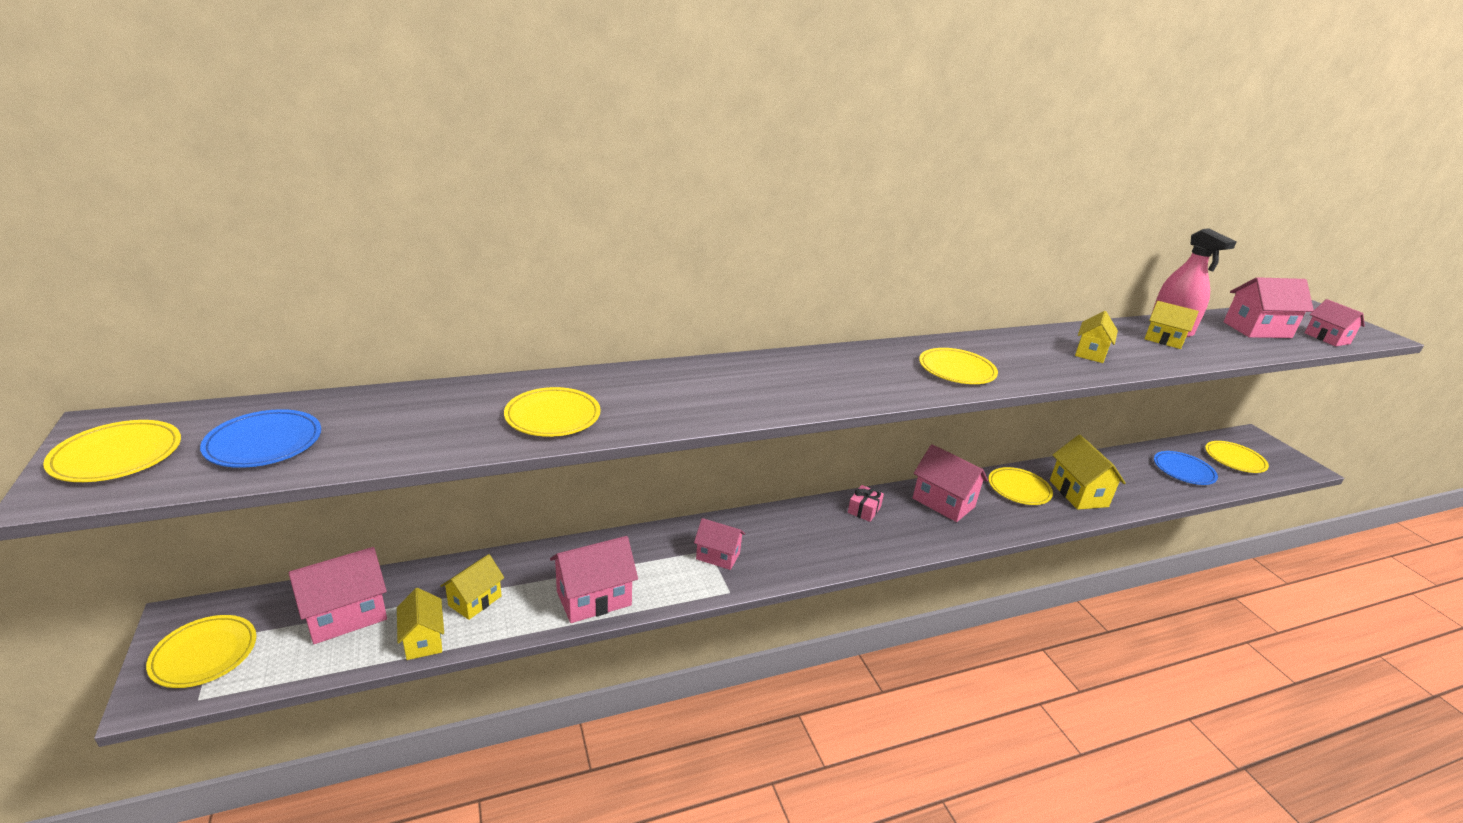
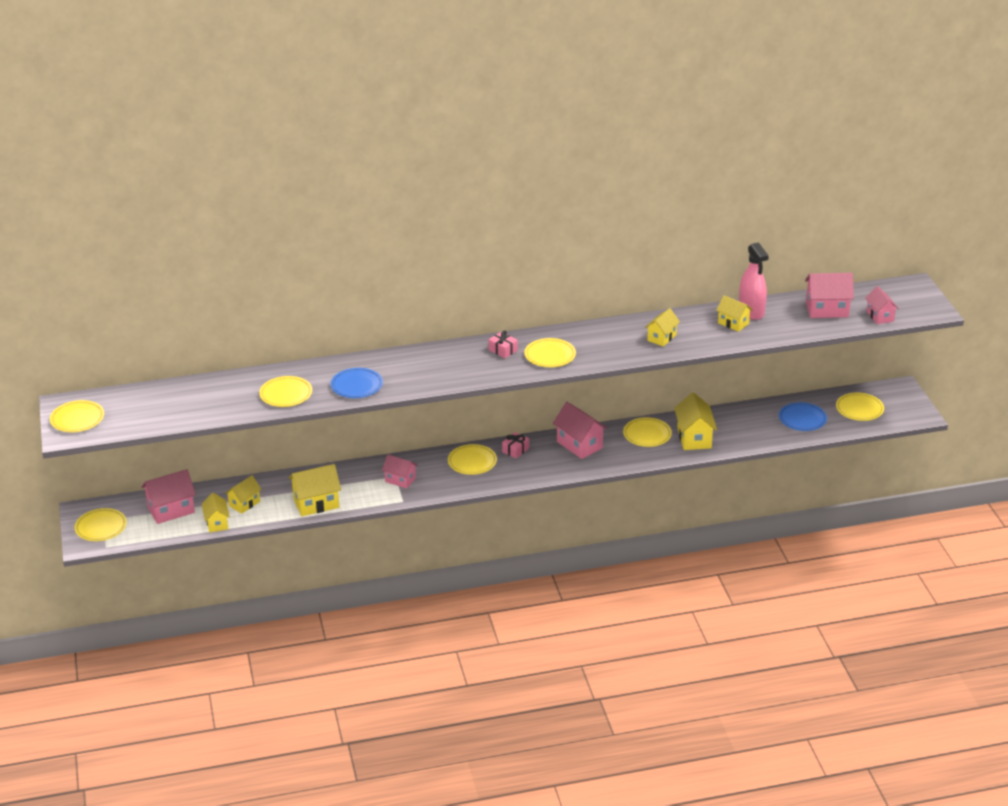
camera: 10 degrees right, 5 degrees up
blue plate [200,409,321,468] -> blue plate moved to [331,368,383,398]
pink house [550,536,638,623] -> yellow house [289,464,341,516]
none -> yellow plate [448,444,497,475]
none -> pink gift [489,330,518,358]

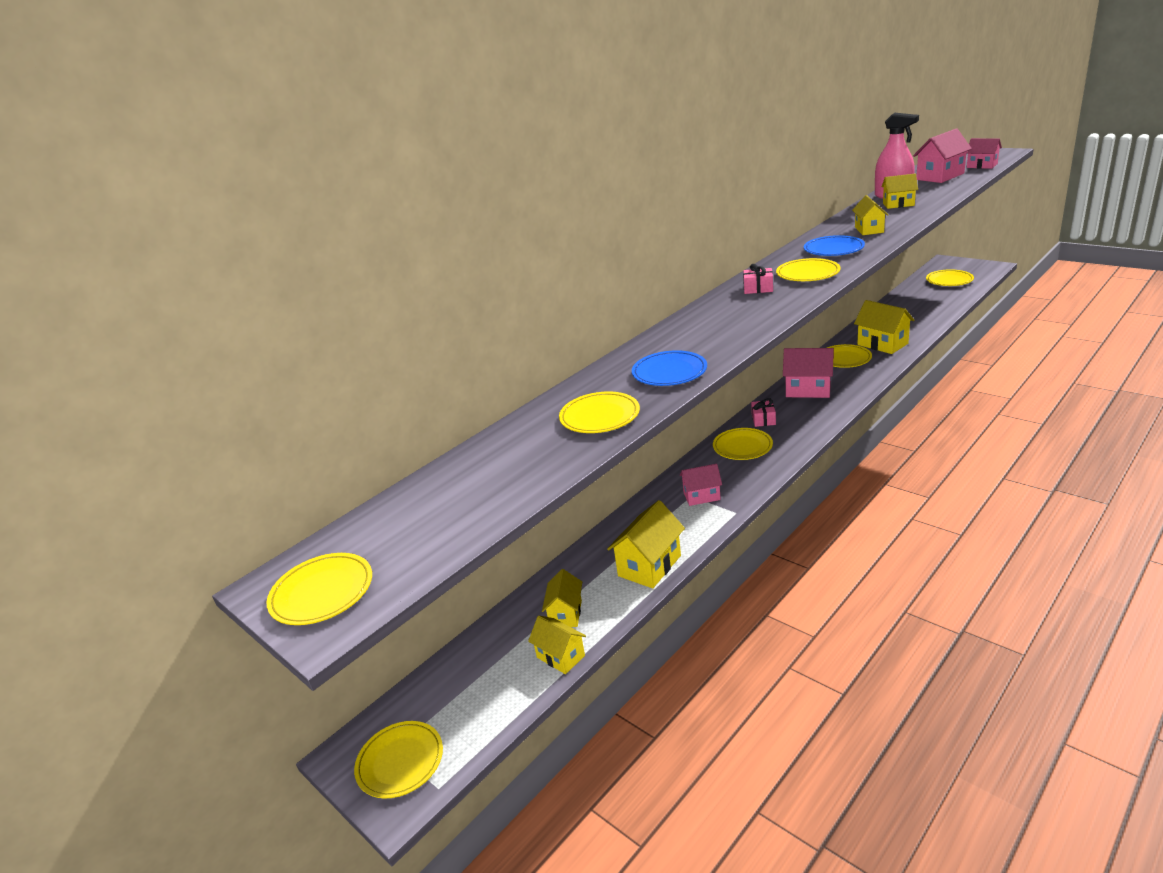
camera: 30 degrees left, 5 degrees down
pink house [142,469,196,524] -> none
blue plate [779,402,827,431] -> blue plate moved to [804,235,865,256]

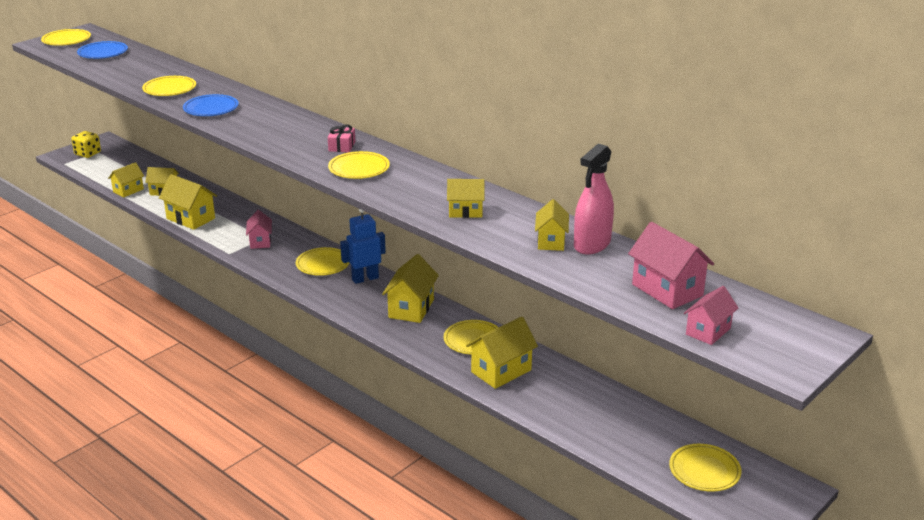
camera: 85 degrees right, 0 degrees up
yellow plate [354,721,443,799] -> yellow dice [71,131,101,158]
pink gift [751,398,776,427] -> blue robot [340,209,386,284]
pink house [783,348,834,398] -> yellow house [382,254,439,323]
blue plate [804,235,865,256] -> blue plate moved to [77,41,128,59]

